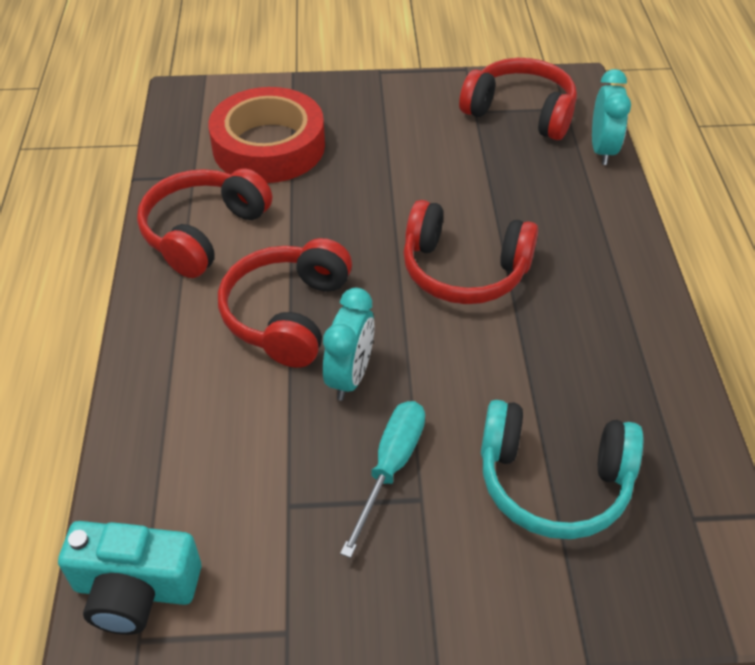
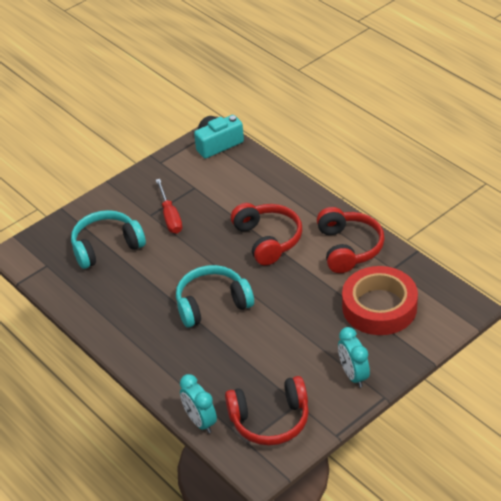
camera: 145 degrees right, 5 degrees down
turquoise clock [323,288,375,401] -> turquoise clock moved to [338,327,370,388]
turquoise screwdriver [340,401,425,558] -> red screwdriver [156,179,182,234]
red headphones [403,200,538,304] -> turquoise headphones [176,265,254,327]

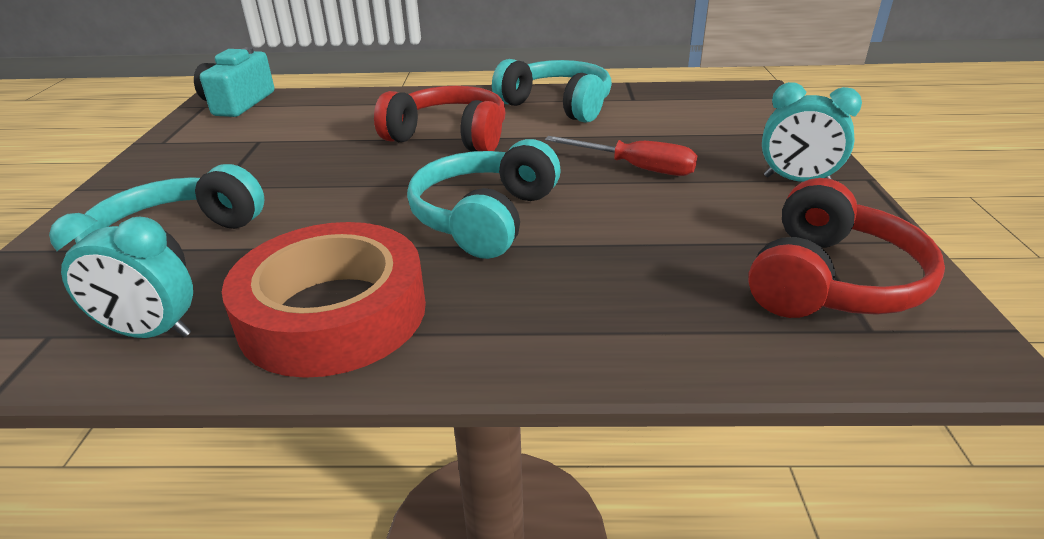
camera: 50 degrees left, 10 degrees down
red screwdriver [156,179,182,234] -> red screwdriver moved to [545,136,697,176]
turquoise clock [180,374,217,433] -> turquoise clock moved to [49,213,193,338]
red headphones [317,207,385,273] -> turquoise headphones [492,59,612,123]
red tape [342,266,418,335] -> red tape moved to [222,222,426,378]

